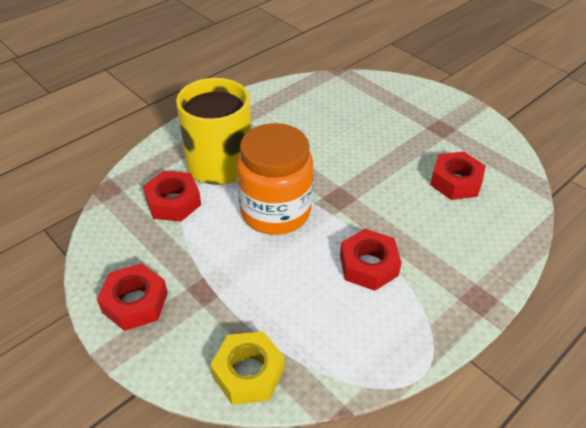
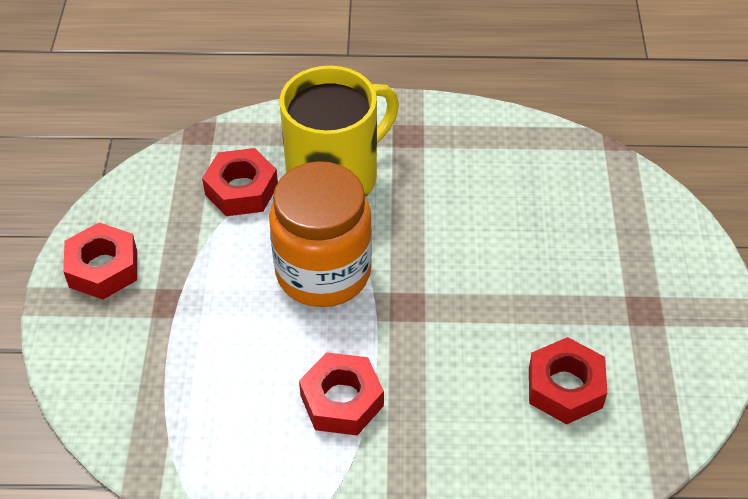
camera: 45 degrees right, 5 degrees up
yellow nut [210,331,285,405] -> none

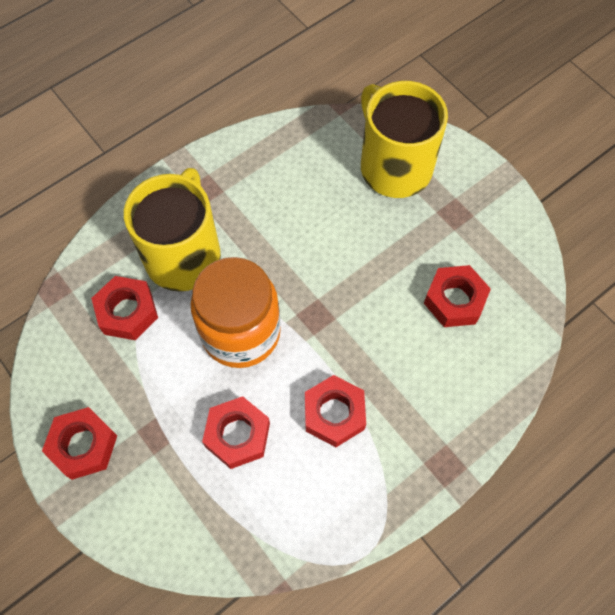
camera: 40 degrees left, 15 degrees up
none -> red nut [202,396,270,469]
none -> yellow mug [361,81,448,198]

